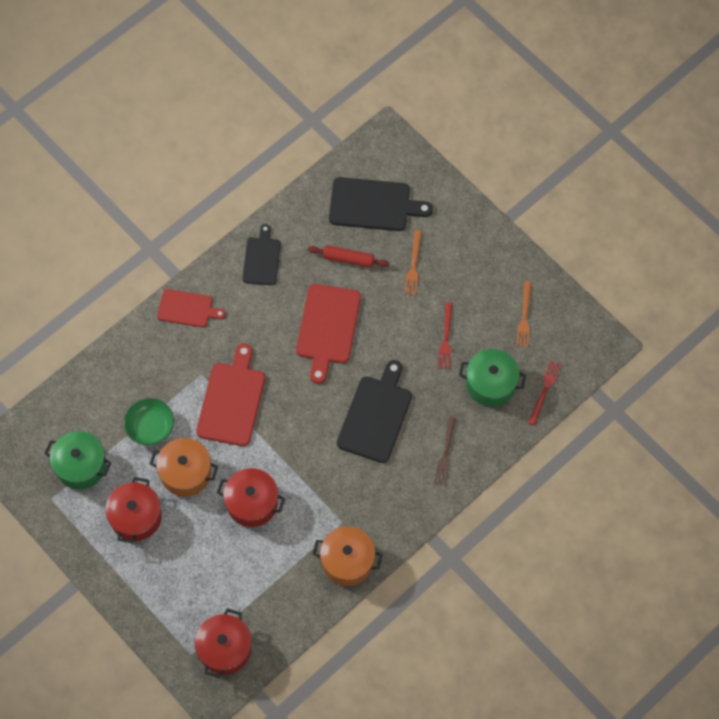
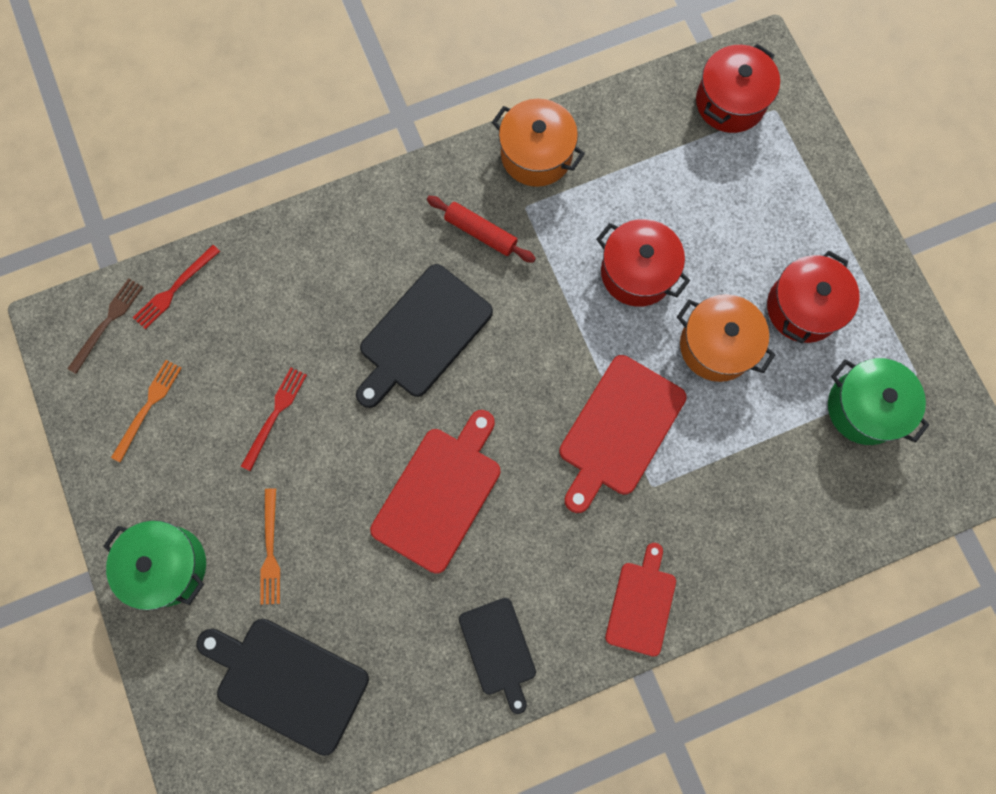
camera: 160 degrees left, 10 degrees up
green bowl [124,398,174,445] -> none
red cutting board [157,289,226,327] -> red cutting board turned 75 degrees clockwise [605,543,676,657]
black cutting board [243,224,281,285] -> black cutting board turned 45 degrees counterclockwise [459,598,536,714]
red rolling pin [308,245,390,268] -> red rolling pin moved to [427,196,536,263]
orange fork [404,230,422,295] -> orange fork turned 150 degrees clockwise [260,488,280,605]
brown fork [434,416,456,486] -> brown fork moved to [67,278,143,374]
green pot [459,349,526,406] -> green pot moved to [104,520,206,610]

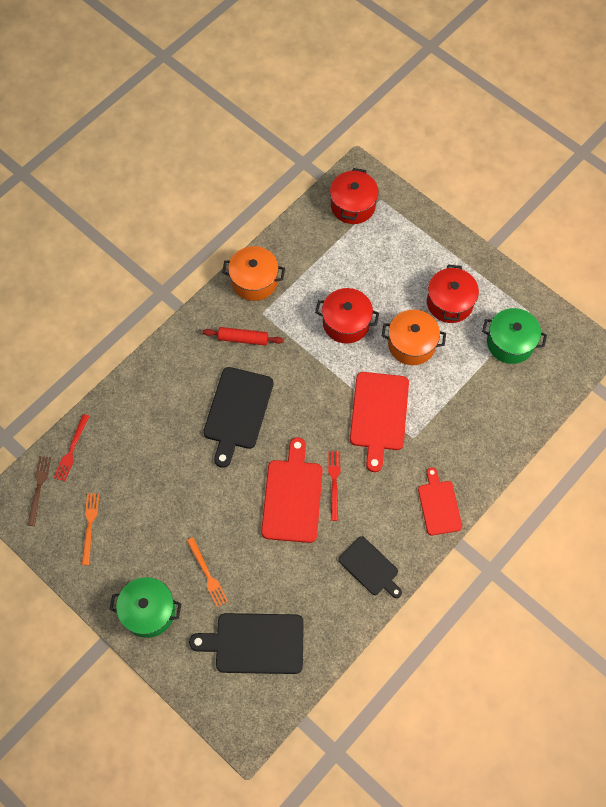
camera: 25 degrees left, 10 degrees down
red fork [241,367,307,471] -> red fork moved to [328,451,340,521]

